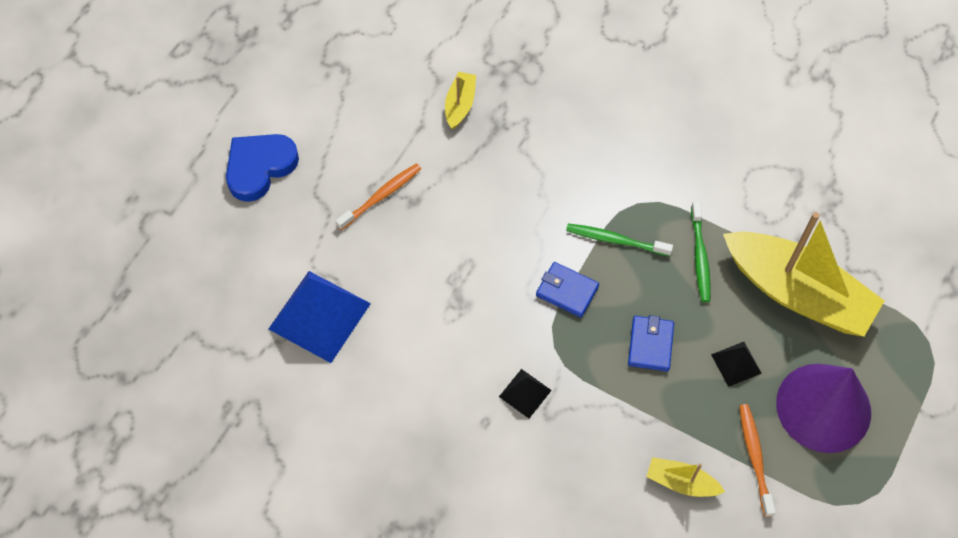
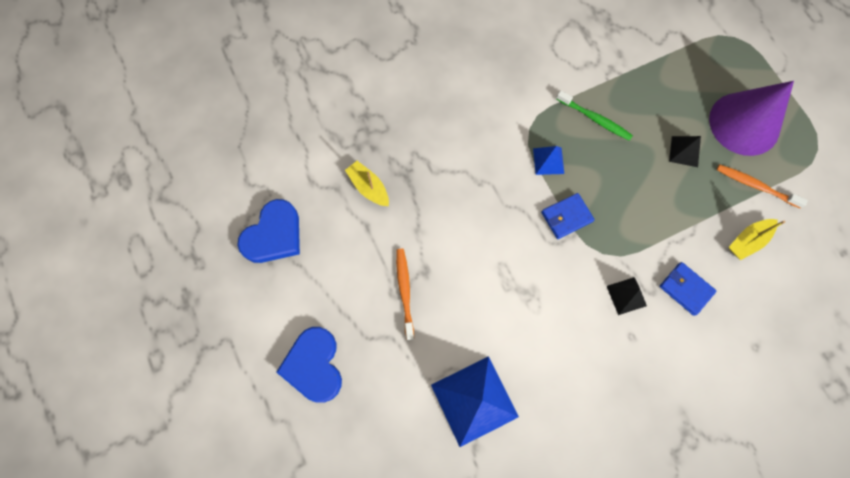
camera: 55 degrees left, 10 degrees up
green toothbrush [566,223,673,256] -> blue pyramid [533,146,564,175]
blue wallet [628,315,674,372] -> blue wallet moved to [659,262,717,316]
yellow boat [723,212,884,337] -> none
none -> blue heart [237,199,300,263]

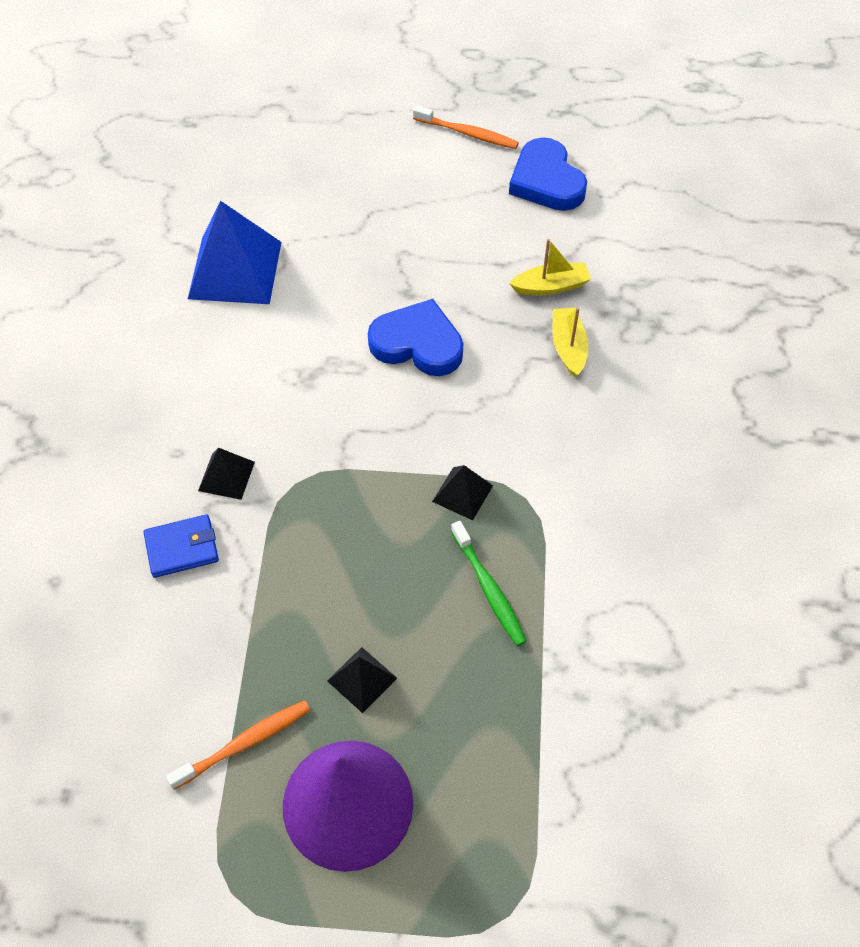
camera: 120 degrees right, 15 degrees down
blue heart [276,327,342,402] -> blue heart moved to [368,299,463,376]
orange toothbrush [396,249,414,340] -> orange toothbrush moved to [413,105,519,149]
blue pyramid [533,146,564,175] -> black pyramid [432,465,493,520]
blue wallet [541,193,595,239] -> none
green toothbrush [556,90,633,141] -> green toothbrush turned 90 degrees counterclockwise [451,521,527,646]
yellow boat [729,219,785,260] -> yellow boat moved to [553,307,589,377]

